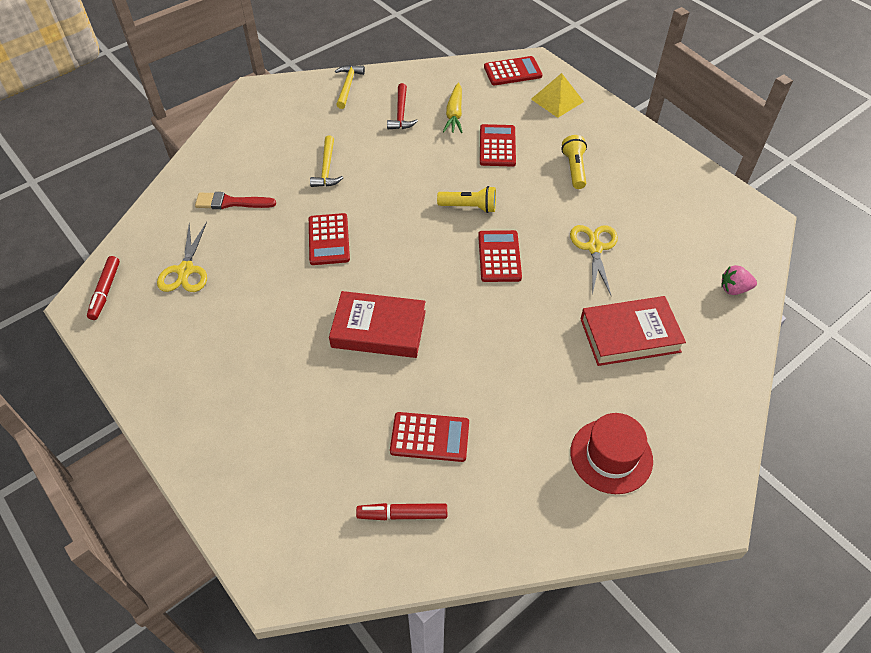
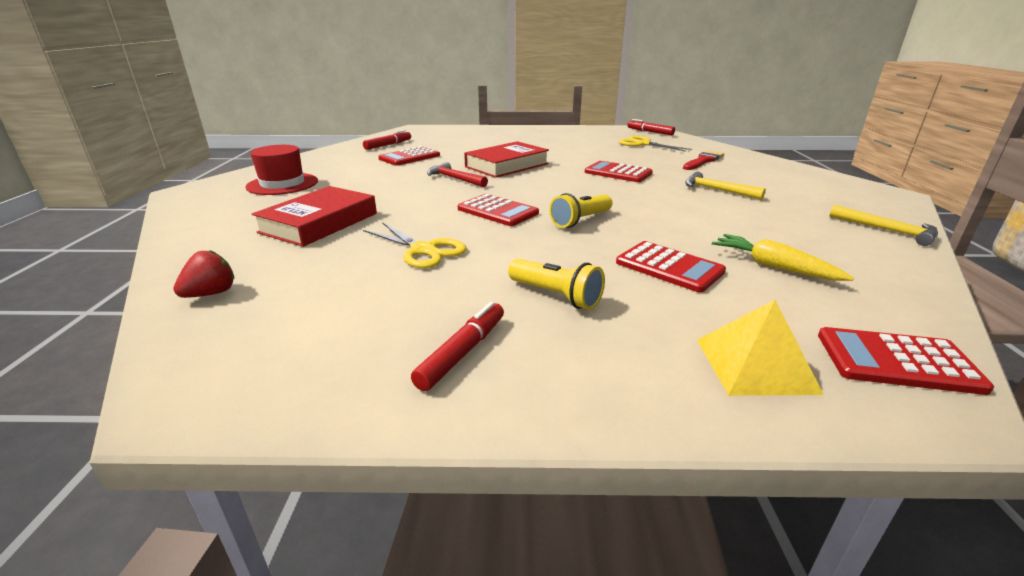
camera: 130 degrees right, 25 degrees down
red hammer [387,83,418,129] -> red hammer moved to [427,162,488,187]
red calculator [484,56,542,85] -> red calculator turned 75 degrees clockwise [818,327,994,395]
pink strawberry [721,265,757,295] -> red strawberry [173,250,234,298]
none -> red marker [411,302,504,391]

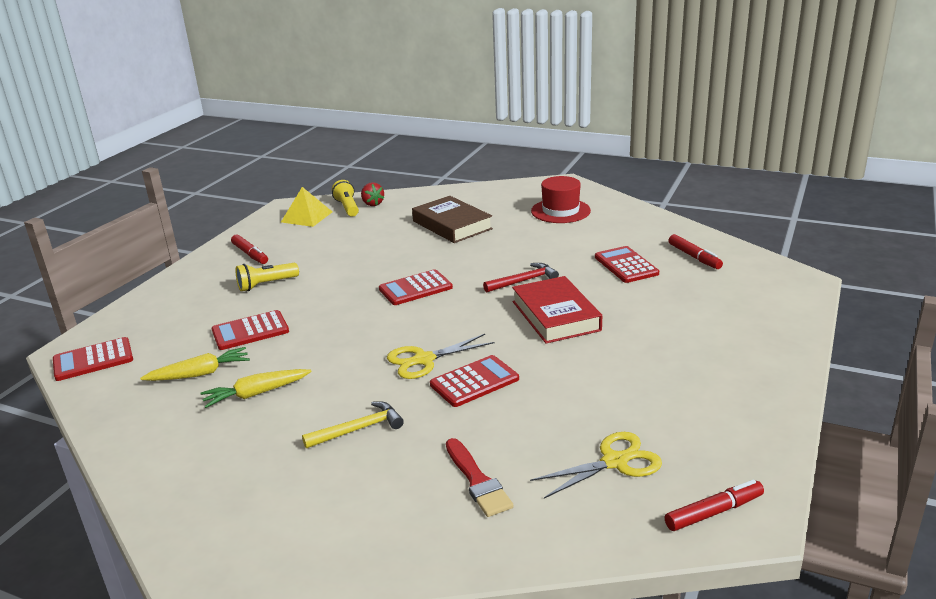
camera: 115 degrees right, 0 degrees up
red book [252,186,377,247] -> brown book [412,196,493,243]
yellow scissors [363,222,467,268] -> yellow scissors moved to [387,334,495,379]
yellow flashlight [549,193,613,228] -> yellow flashlight moved to [332,180,359,217]
yellow pyramid [697,300,824,396] -> yellow pyramid moved to [281,187,332,227]
red calculator [818,327,994,395] -> red calculator turned 150 degrees counterclockwise [53,337,133,381]
yellow hammer [829,205,938,246] -> none
none -> yellow carrot [200,369,312,408]

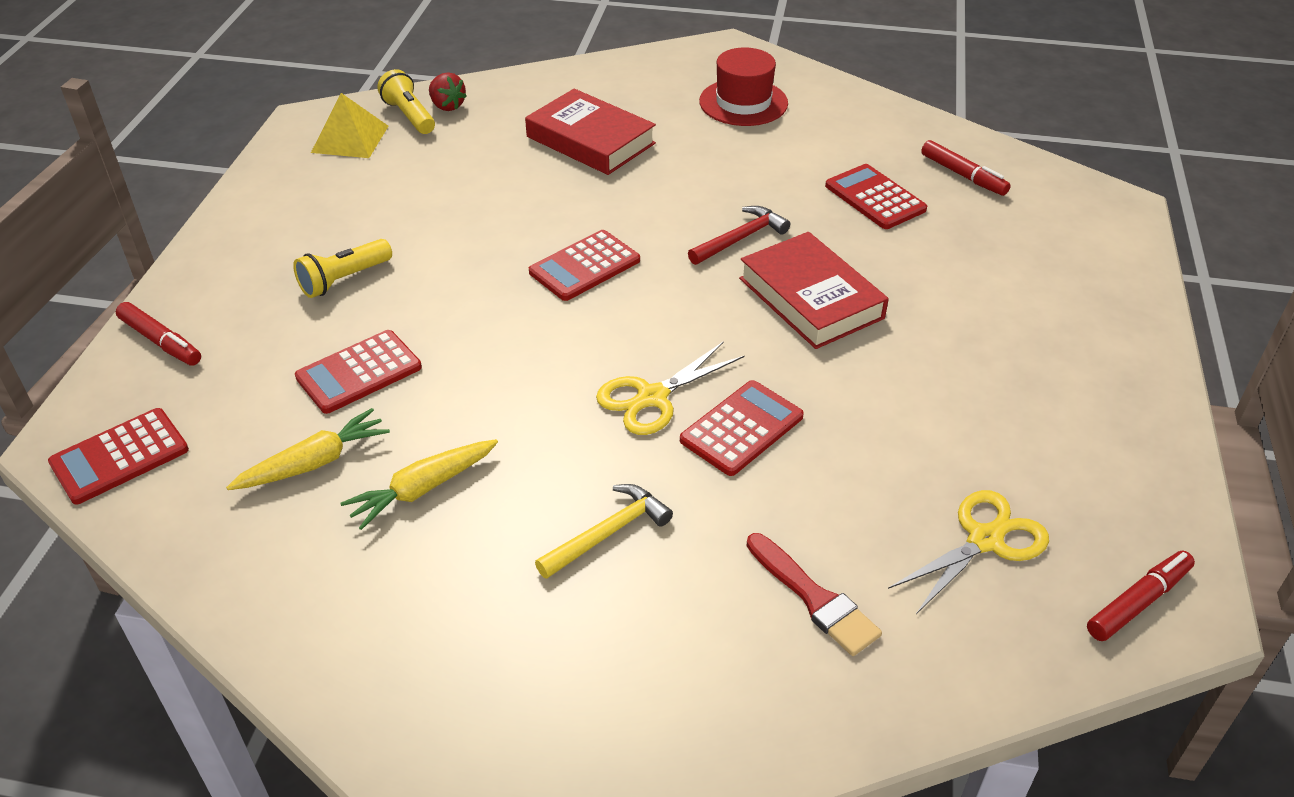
camera: 15 degrees left, 15 degrees up
red marker [231,235,268,264] -> red marker moved to [116,302,201,366]
brown book [412,196,493,243] -> red book [525,88,656,175]

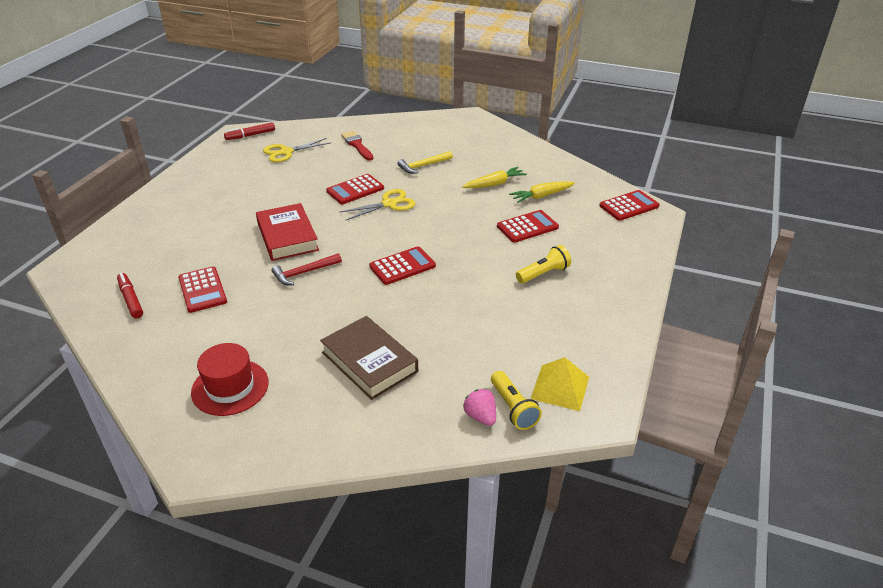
camera: 170 degrees left, 5 degrees down
red marker [116,302,201,366] -> none
red strawberry [429,72,467,111] -> pink strawberry [463,388,496,426]
red book [525,88,656,175] -> brown book [320,316,418,400]

